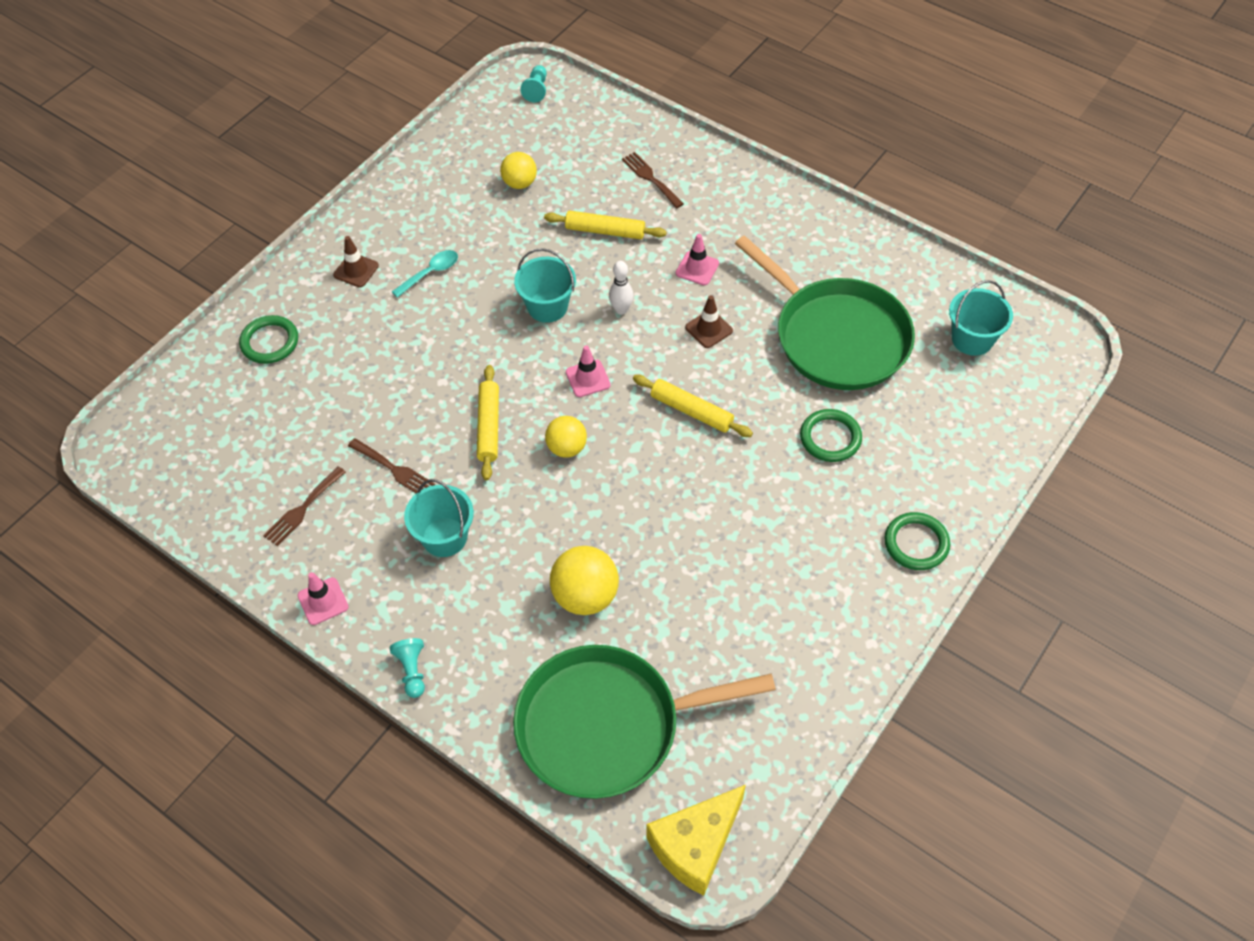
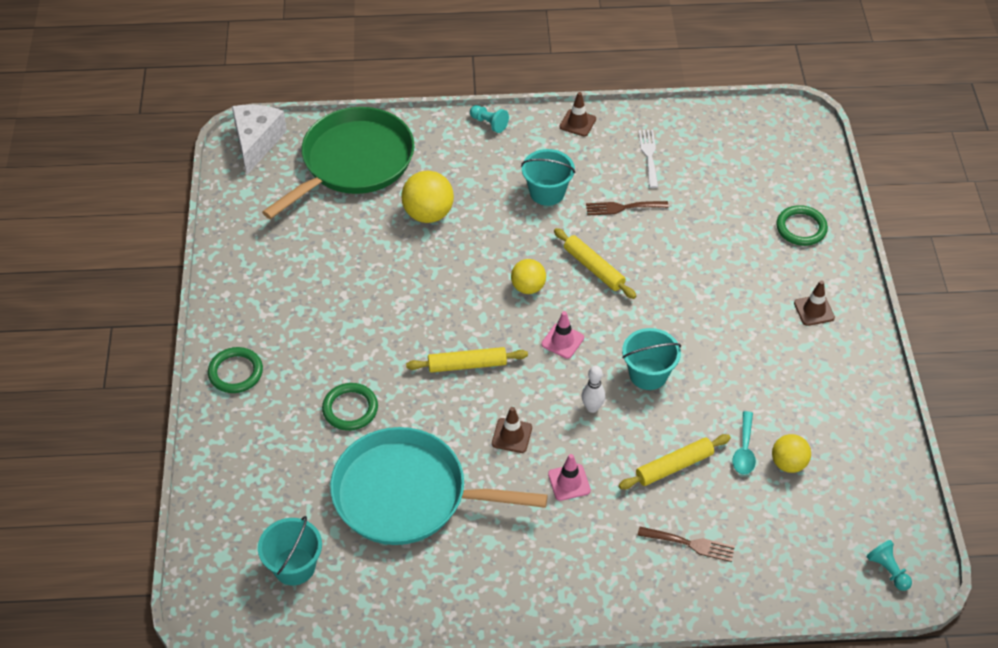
camera: 140 degrees right, 5 degrees down
brown fork [263,466,346,546] -> white fork [639,130,658,188]
pink traffic cone [298,572,349,625] -> brown traffic cone [560,92,596,136]
turquoise spoon [392,250,458,298] -> turquoise spoon moved to [732,411,756,475]
yellow cheese [646,785,746,896] -> white cheese [232,105,287,175]
green pan [735,235,915,390] -> turquoise pan [330,427,548,545]

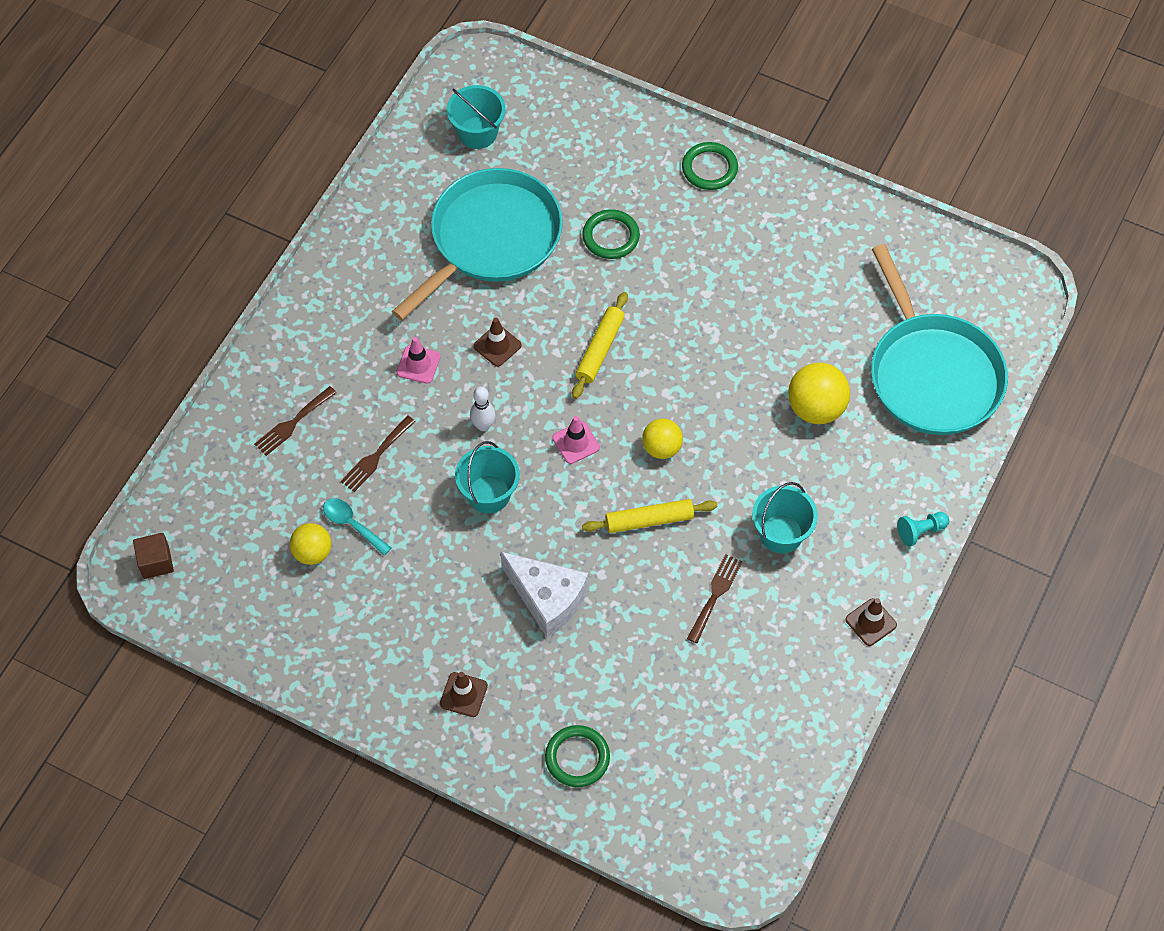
camera: 120 degrees right, 10 degrees up
white cheese [232,105,287,175] -> white cheese moved to [501,552,588,638]
green pan [262,107,414,219] -> turquoise pan [871,244,1008,435]
yellow rolling pin [619,434,731,489] -> brown fork [341,415,416,492]
white fork [639,130,658,188] -> none
turquoise pawn [866,540,912,591] -> brown cube [133,533,174,579]

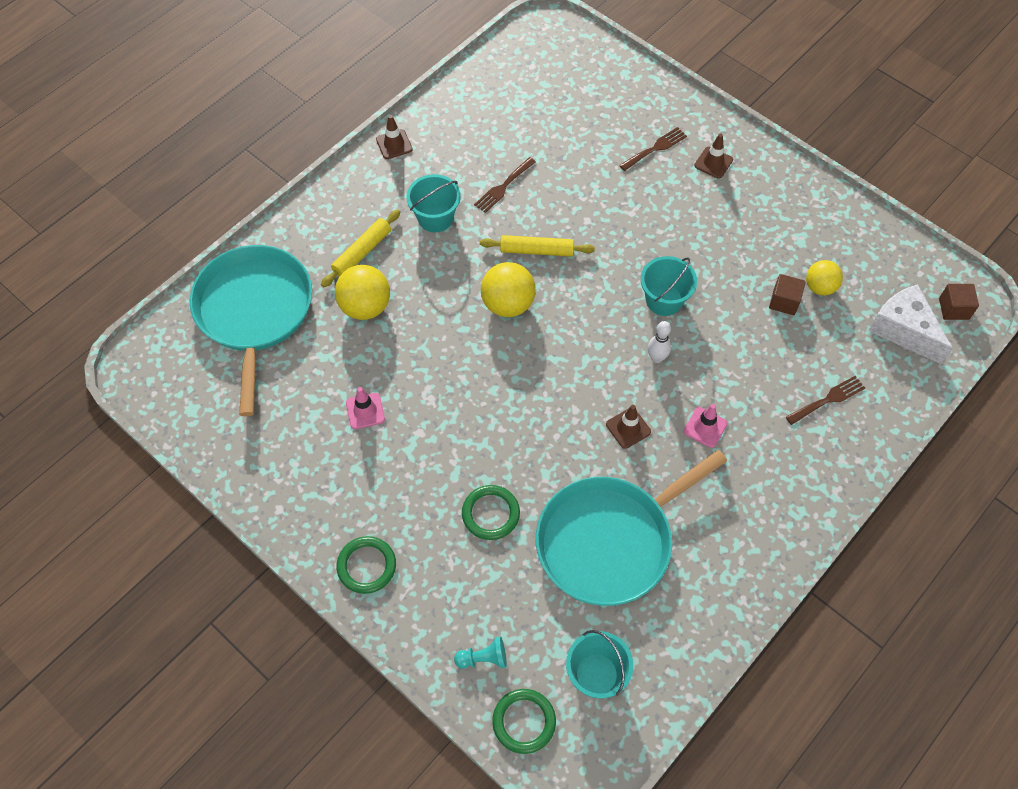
camera: 165 degrees left, 0 degrees up
turquoise spoon [323,498,391,555] -> brown cube [769,274,806,315]
brown fork [341,415,416,492] -> brown fork moved to [619,127,687,171]
white cheese [501,552,588,638] -> white cheese moved to [869,284,953,364]
green ring [545,725,610,787] -> green ring moved to [492,689,556,754]
pink traffic cone [552,416,600,464] -> pink traffic cone moved to [346,387,385,429]
yellow rolling pin [572,292,628,399] -> yellow rolling pin moved to [321,209,400,287]
yellow ball [642,419,683,459] -> yellow ball [481,262,535,317], size x1.53
turquoise pawn [897,512,949,546] -> turquoise pawn moved to [454,636,507,669]

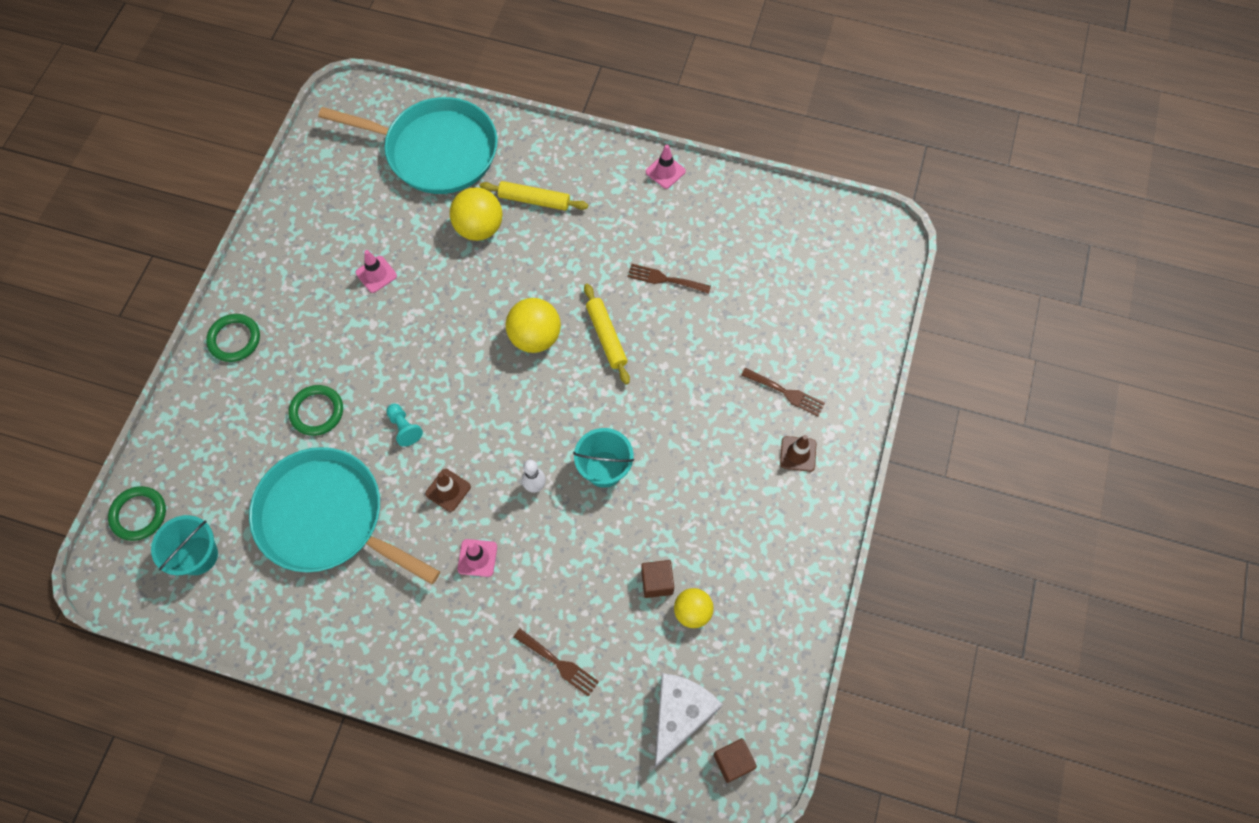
camera: 65 degrees right, 5 degrees up
turquoise pan [190,245,312,416] -> turquoise pan turned 45 degrees clockwise [318,97,498,194]
brown traffic cone [376,115,413,159] -> pink traffic cone [646,145,686,189]
turquoise bucket [406,174,461,232] -> none
turquoise pawn [454,636,507,669] -> turquoise pawn moved to [386,404,423,447]

